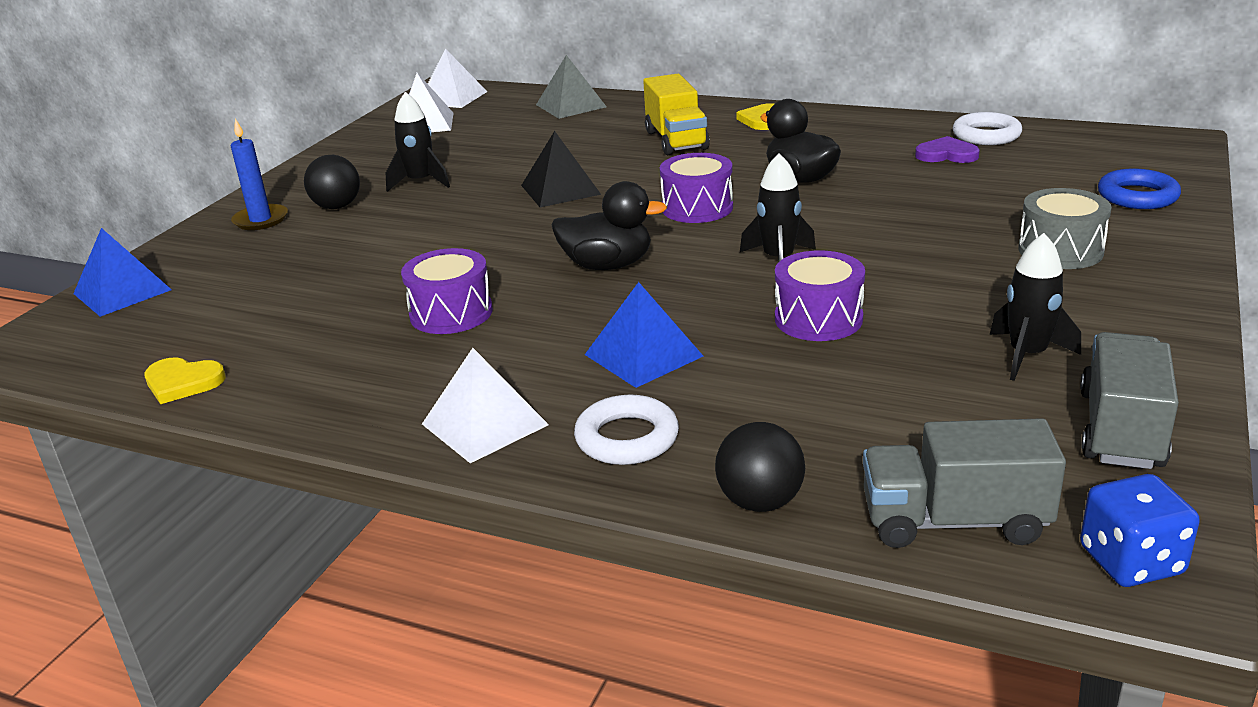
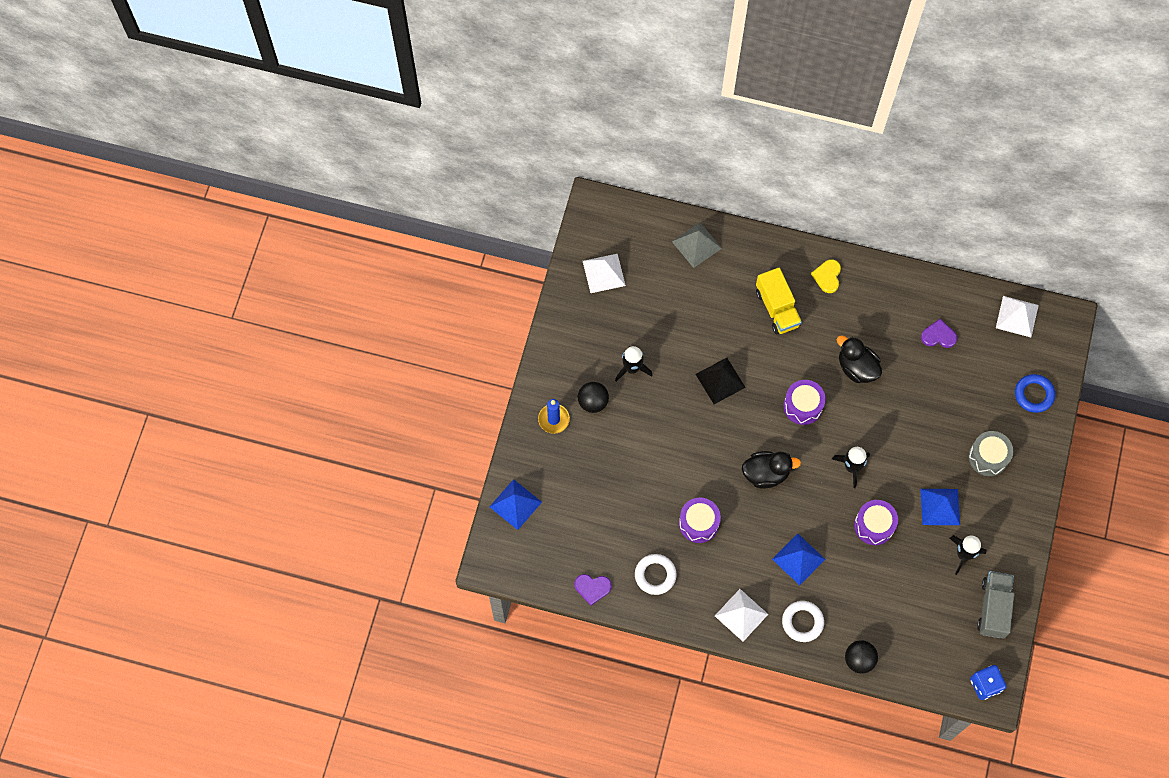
camera: 10 degrees left, 40 degrees up
yellow heart [144,357,226,404] -> purple heart [574,574,612,605]
white pyramid [428,49,488,108] -> white pyramid moved to [996,296,1039,337]
grey truck [863,418,1066,548] -> none
white ring [953,112,1022,145] -> white ring moved to [635,554,677,595]
none -> blue pyramid [920,489,960,525]

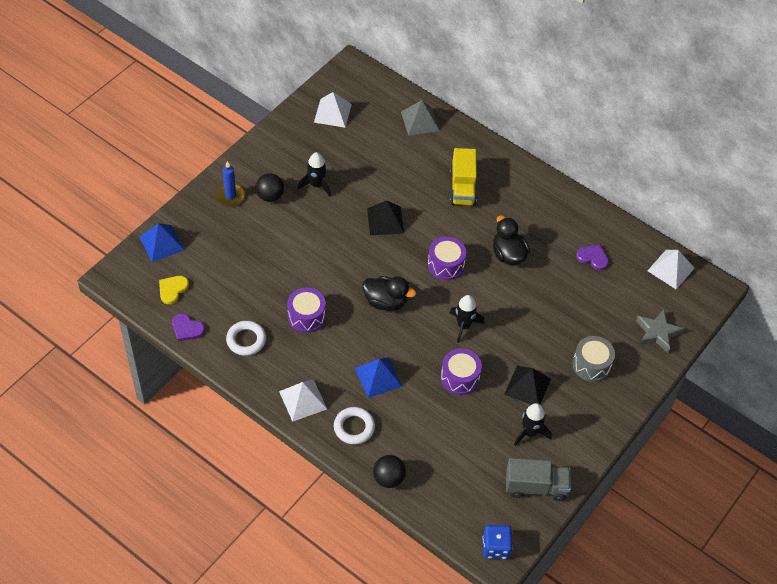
camera: 20 degrees right, 15 degrees down
yellow heart [811,259,841,293] -> yellow heart moved to [159,276,189,304]
blue pyramid [920,489,960,525] -> black pyramid [504,366,551,405]
grey truck [977,571,1014,639] -> grey truck turned 60 degrees clockwise [506,458,571,501]
blue ring [1015,374,1055,413] -> grey star [636,309,684,353]

